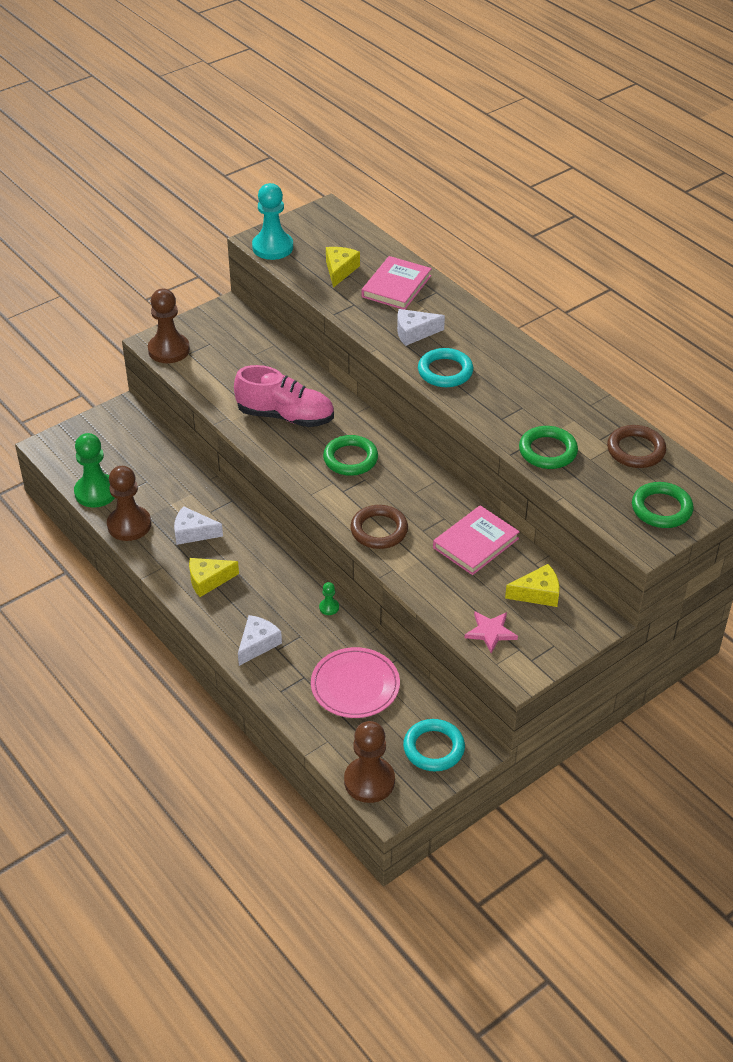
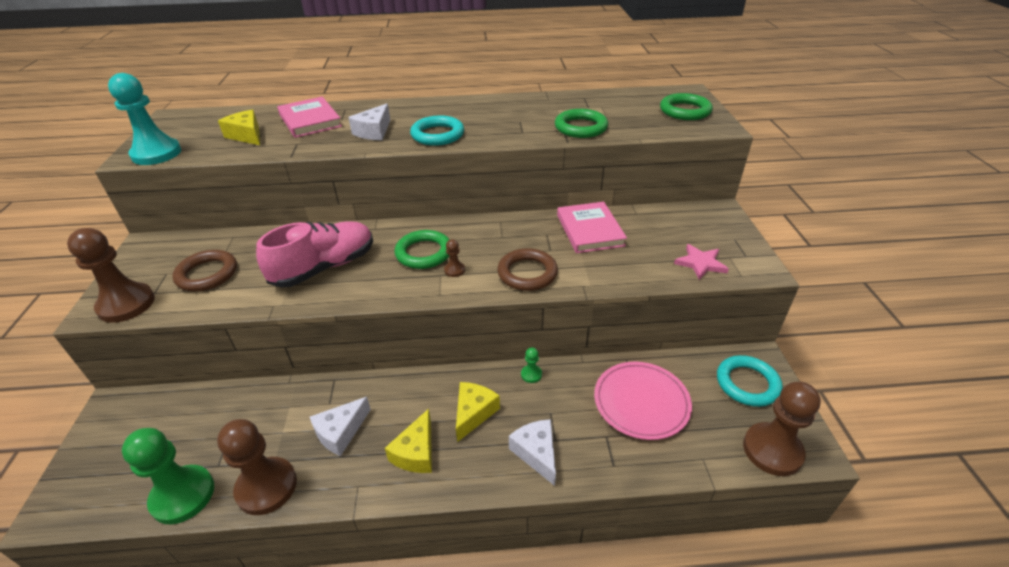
camera: 55 degrees left, 5 degrees down
yellow cheese [505,564,560,607] -> yellow cheese moved to [456,382,500,442]
brown ring [607,425,666,468] -> brown ring moved to [172,250,237,292]
none -> brown pawn [444,239,465,277]

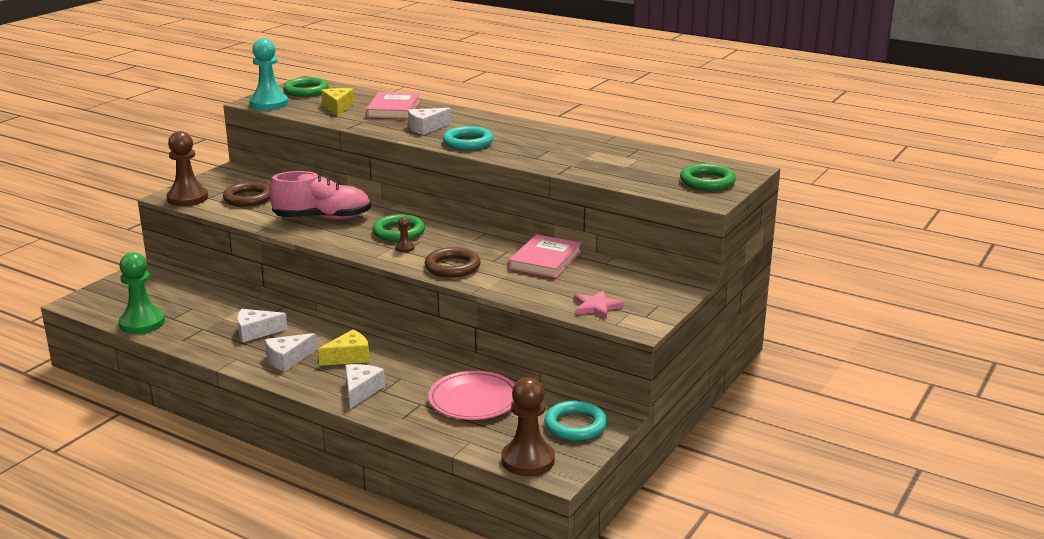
camera: 35 degrees right, 15 degrees down
brown pawn [217,419,297,515] -> none
yellow cheese [385,409,432,473] -> white cheese [265,333,317,371]
green pawn [521,347,542,383] -> none
green ring [555,109,608,138] -> green ring moved to [283,77,329,97]

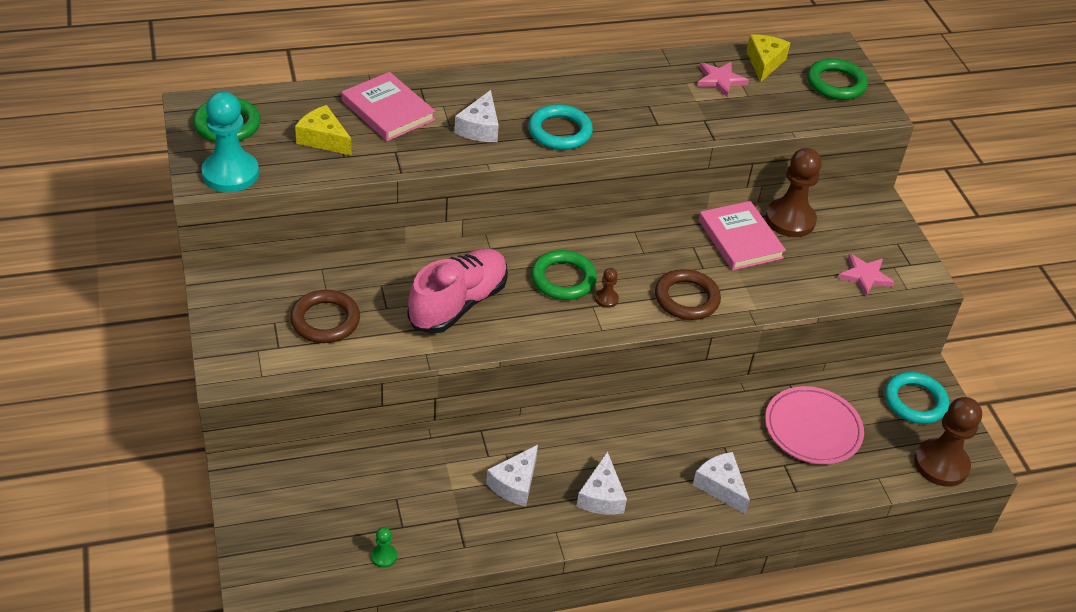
camera: 50 degrees left, 20 degrees up
green pawn [119,252,165,334] -> green pawn [371,527,397,568], size x0.43
brown pawn [167,131,208,206] -> brown pawn moved to [765,148,822,237]
yellow cheese [318,330,370,366] -> yellow cheese moved to [747,34,790,82]
none -> pink star [697,62,749,97]

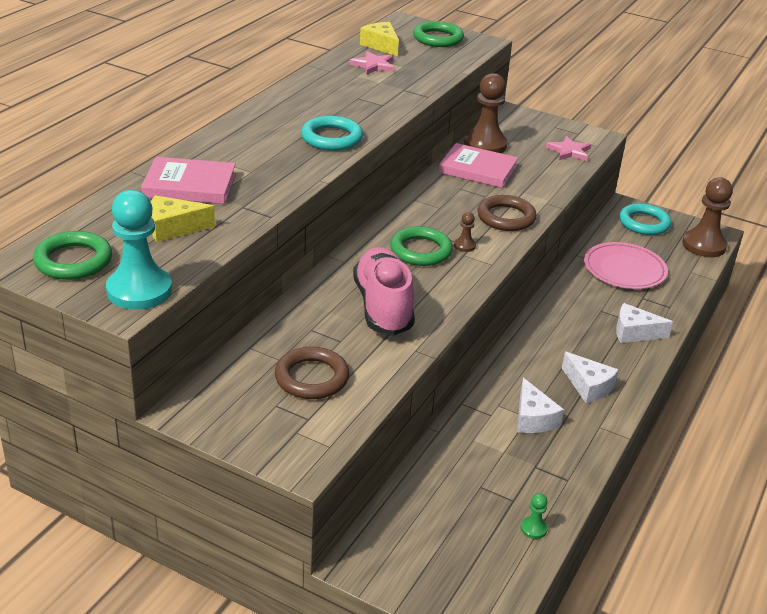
camera: 45 degrees left, 10 degrees down
white cheese [455,90,499,142] -> none

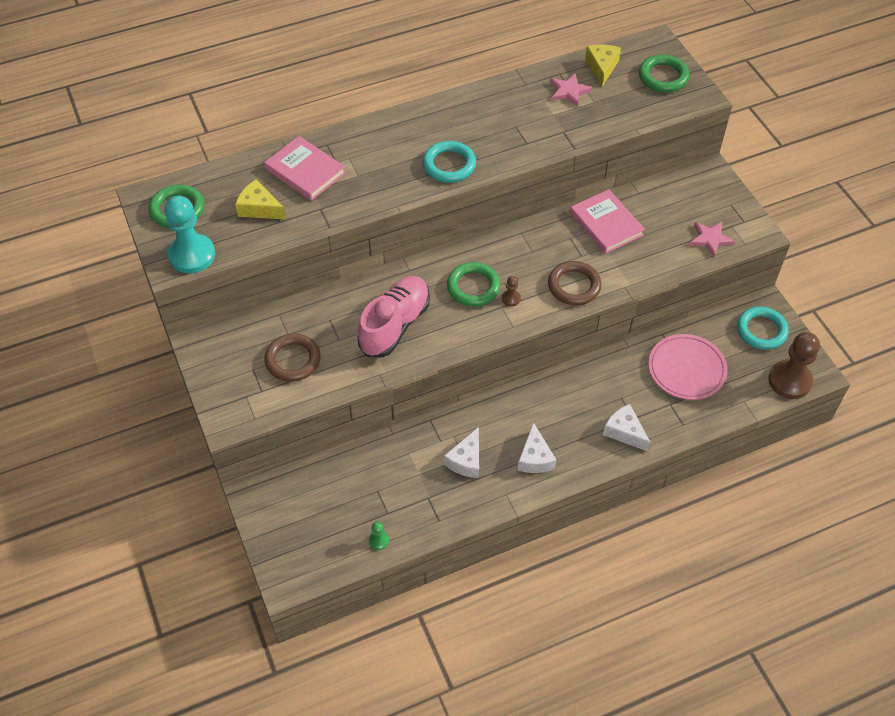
camera: 40 degrees right, 20 degrees up
brown pawn [464,73,508,153] -> none

